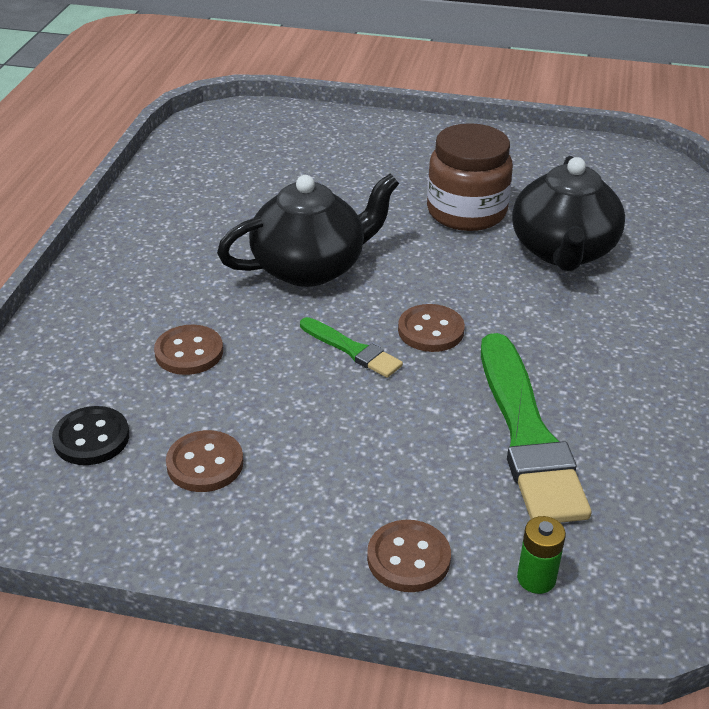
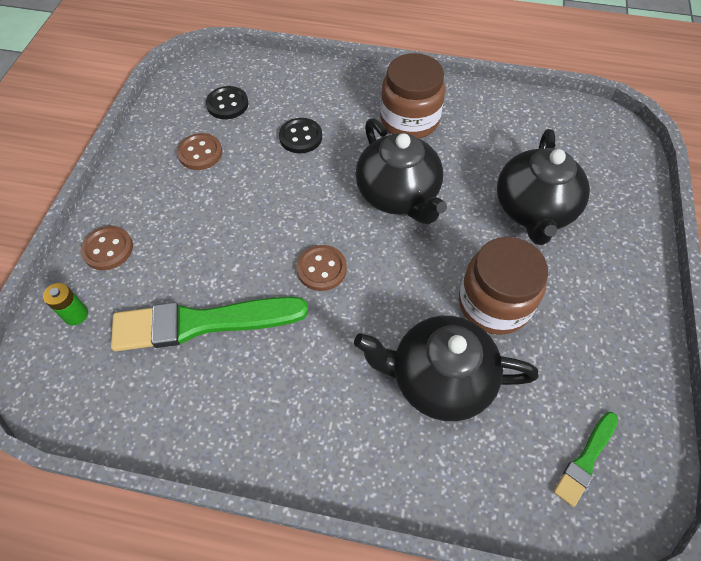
camera: 90 degrees right, 20 degrees up
brown button [154,325,223,375] -> black button [279,118,322,153]
green brush [300,317,403,378] -> green brush moved to [553,412,618,507]
none -> brown jar [380,53,445,138]
none -> black teapot [497,129,590,245]

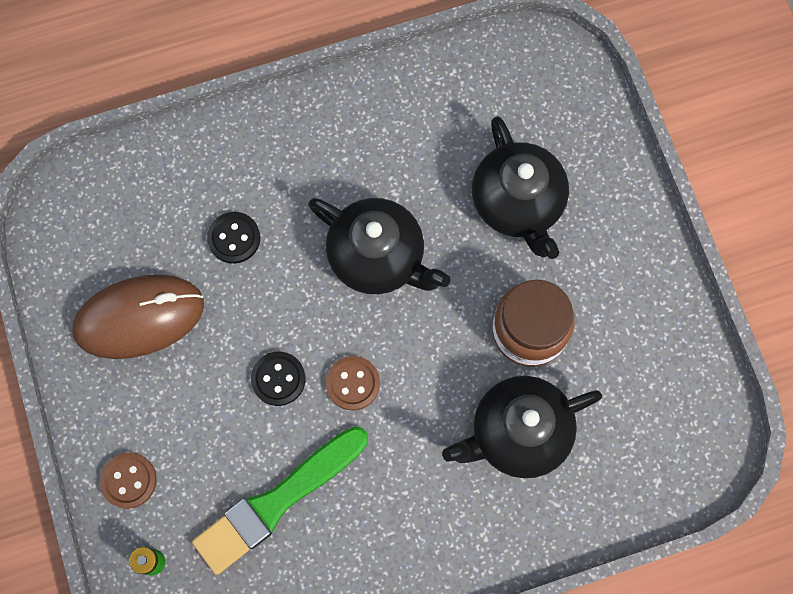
camera: 30 degrees left, 15 degrees up
brown button [177,133,222,170] -> brown mouse [73,275,204,359]
black button [206,86,248,119] -> black button moved to [251,352,305,406]
brown jar [380,53,445,138] -> none
green brush [553,412,618,507] -> none

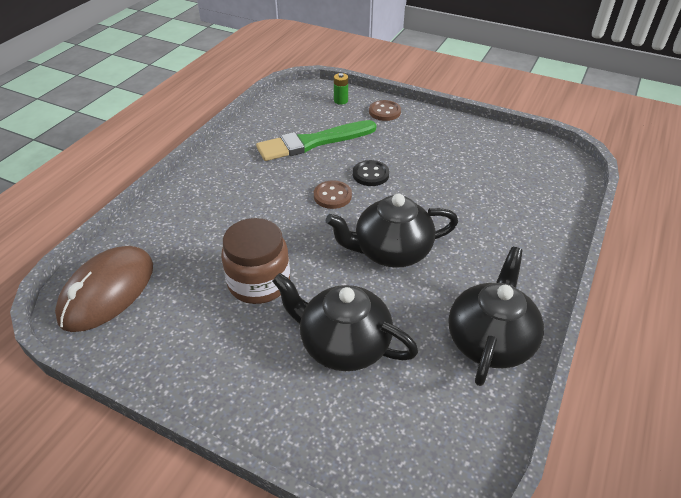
camera: 135 degrees right, 30 degrees down
brown mouse [73,275,204,359] -> brown mouse moved to [55,246,153,332]
green brush [192,426,368,575] -> green brush turned 120 degrees counterclockwise [256,120,377,161]
black button [207,212,260,264] -> none
black teapot [442,376,602,478] -> black teapot moved to [448,247,544,386]

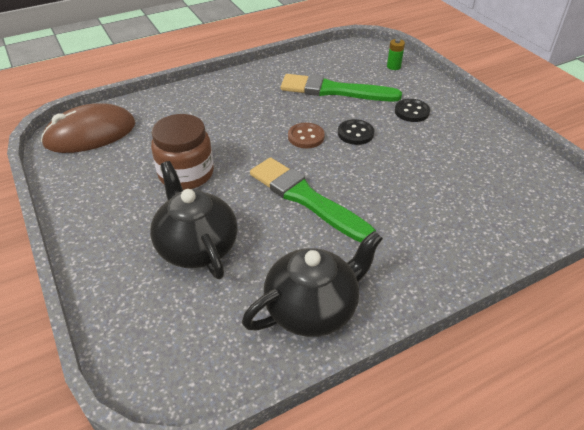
camera: 35 degrees right, 0 degrees up
black teapot [326,193,458,268] -> green brush [250,157,376,242]
brown button [369,100,401,121] -> none
none -> black button [395,99,430,122]

